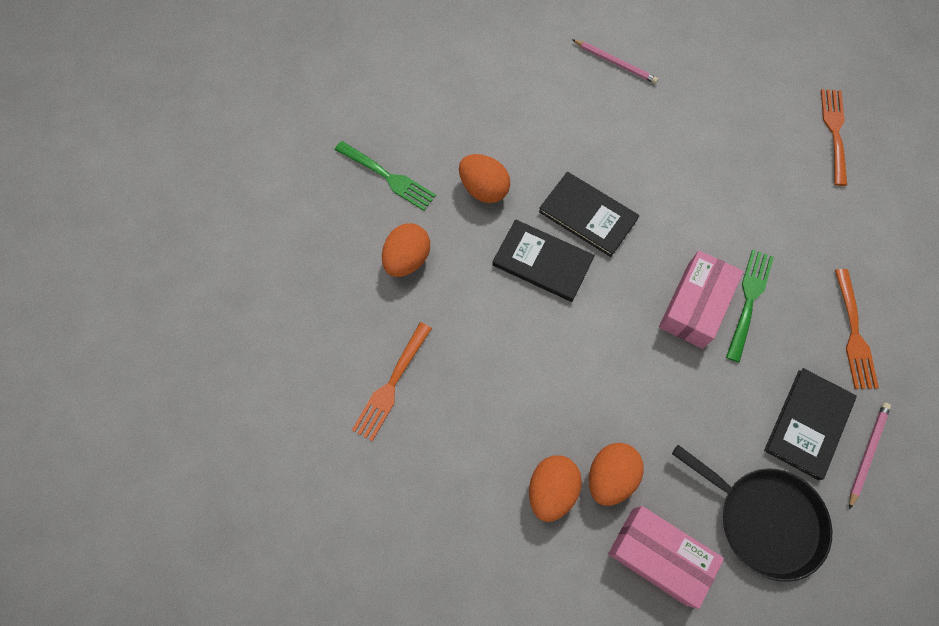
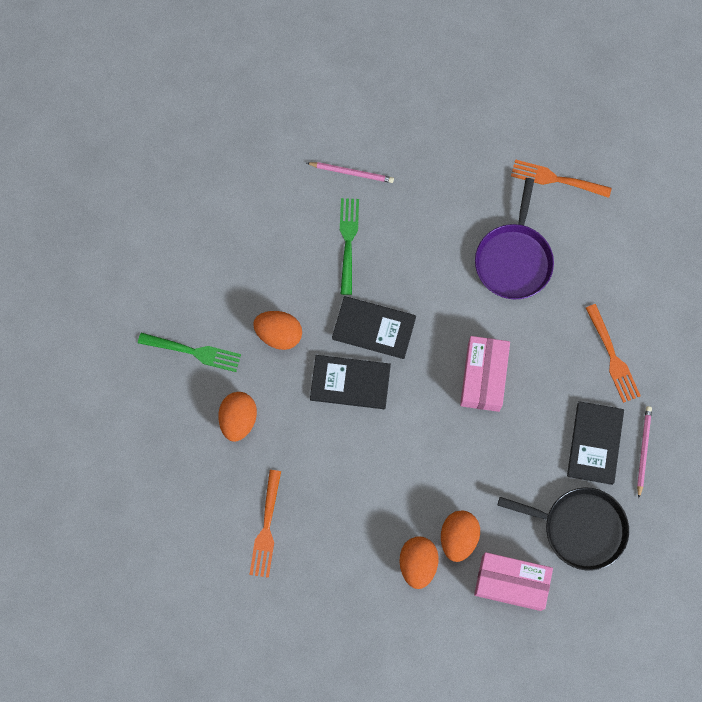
camera: 20 degrees left, 5 degrees up
green fork [726,250,774,363] -> green fork moved to [340,198,359,295]
orange fork [821,89,847,186] -> orange fork turned 60 degrees counterclockwise [511,159,612,198]
none -> purple pan [475,178,554,299]

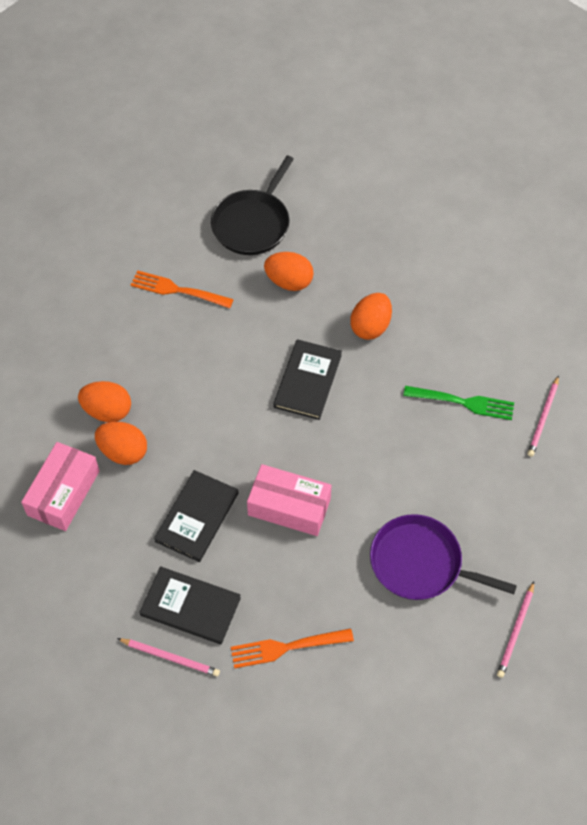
camera: 100 degrees right, 15 degrees down
green fork [138,333,241,372] -> none
black book [332,296,416,359] -> black book moved to [154,470,238,562]
black pan [497,488,629,571] -> black pan moved to [211,156,294,255]
orange fork [511,159,612,198] -> pink pencil [497,582,534,678]

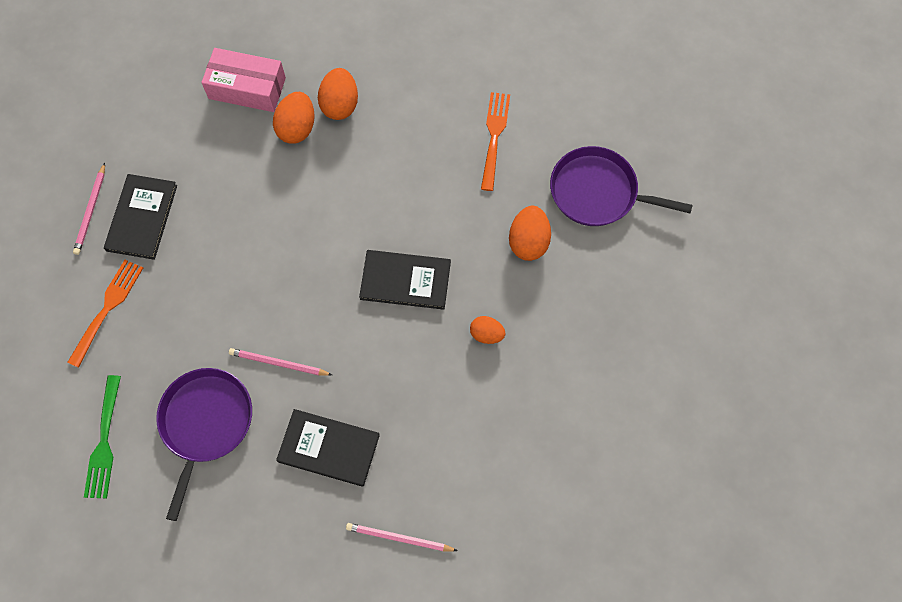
camera: 80 degrees right, 10 degrees up
black book [154,470,238,562] -> black book moved to [276,409,380,487]
black pan [211,156,294,255] -> purple pan [550,146,693,226]
orange fork [231,628,354,669] -> orange fork turned 45 degrees clockwise [67,260,143,368]
pink box [247,464,332,536] -> none
orange egg [350,293,392,340] -> orange egg [470,316,505,344], size x0.63
green fork [403,386,514,420] -> green fork moved to [84,375,121,498]
pink pencil [497,582,534,678] -> pink pencil moved to [229,348,332,376]

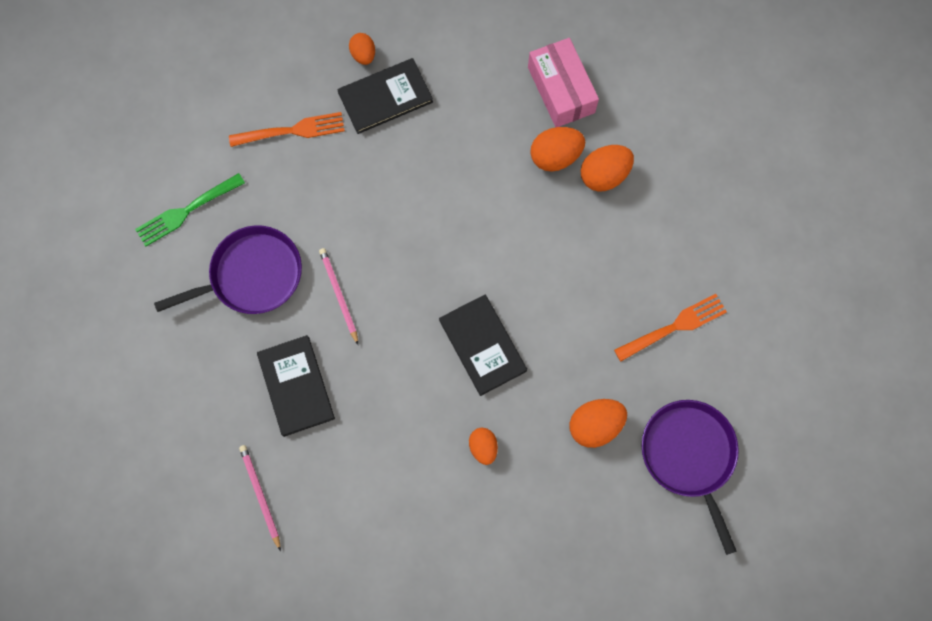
camera: 55 degrees right, 5 degrees up
pink pencil [73,163,105,255] -> orange egg [349,33,375,65]

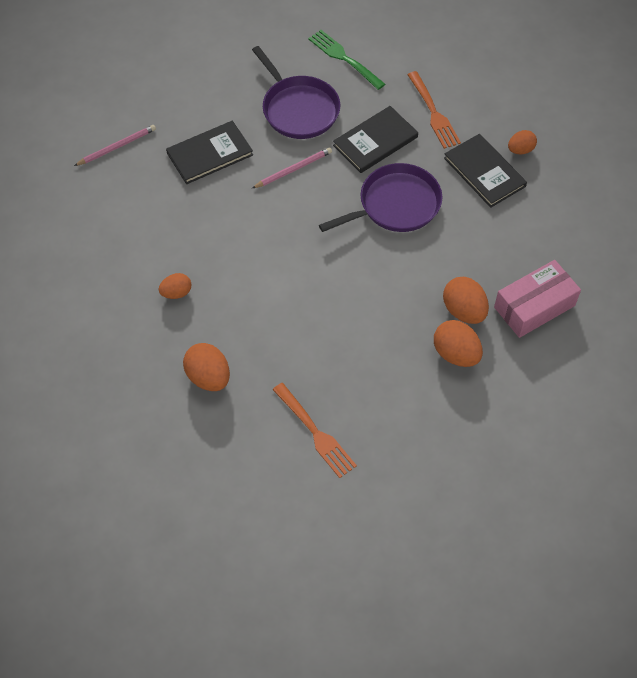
camera: 80 degrees right, 15 degrees down
black book [439,295,527,396] -> black book moved to [333,106,418,173]
purple pan [642,400,739,555] -> purple pan moved to [319,163,442,232]

